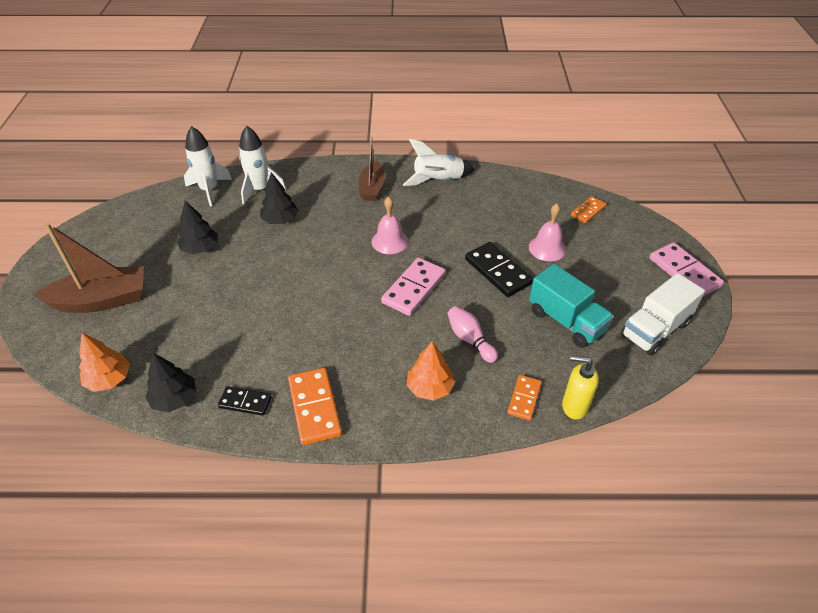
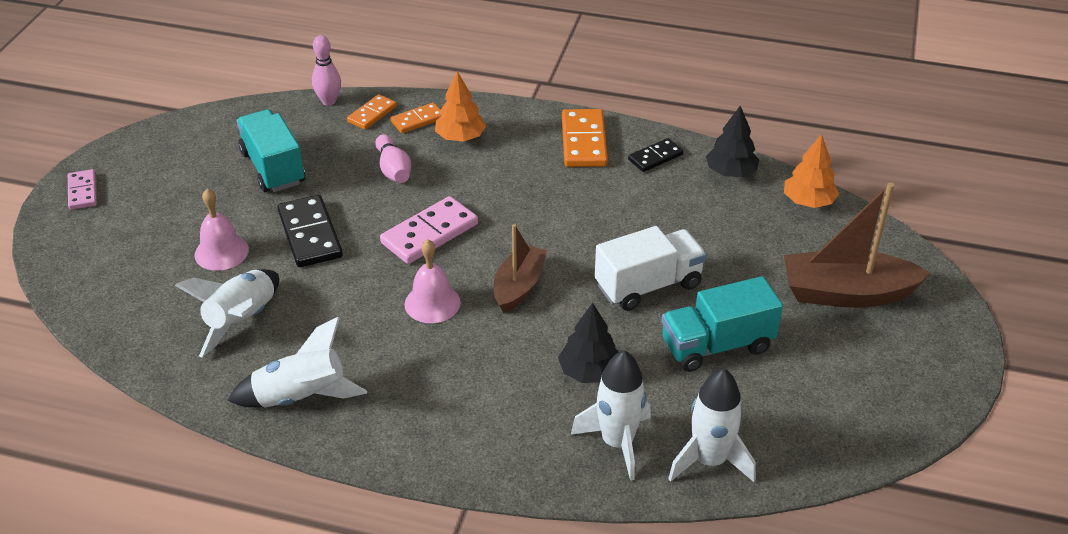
camera: 165 degrees left, 5 degrees down
black tree [177,200,218,254] -> turquoise truck [662,276,783,372]
black domino [218,386,272,416] -> black domino turned 60 degrees counterclockwise [628,138,683,172]
brown boat [359,136,386,201] -> brown boat moved to [494,224,547,313]
yellow soap dispenser [562,355,599,420] -> pink bowling pin [312,35,341,106]
orange domino [571,196,606,223] -> orange domino moved to [391,103,441,133]
white truck [621,273,705,356] -> white truck moved to [595,226,707,311]
pink domino [649,242,724,296] -> pink domino [68,169,97,210], size x0.60
none -> white rocket [175,269,279,358]

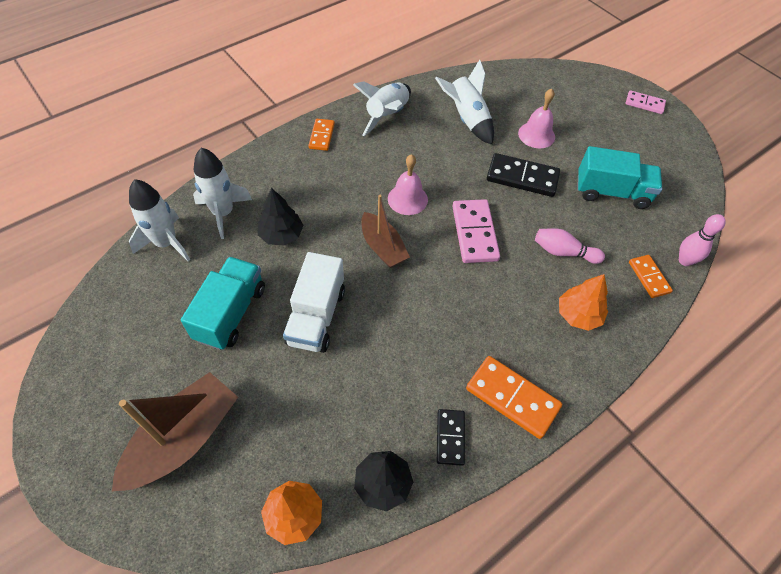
camera: 125 degrees right, 15 degrees up
orange domino [391,103,441,133] -> orange domino moved to [308,119,335,151]

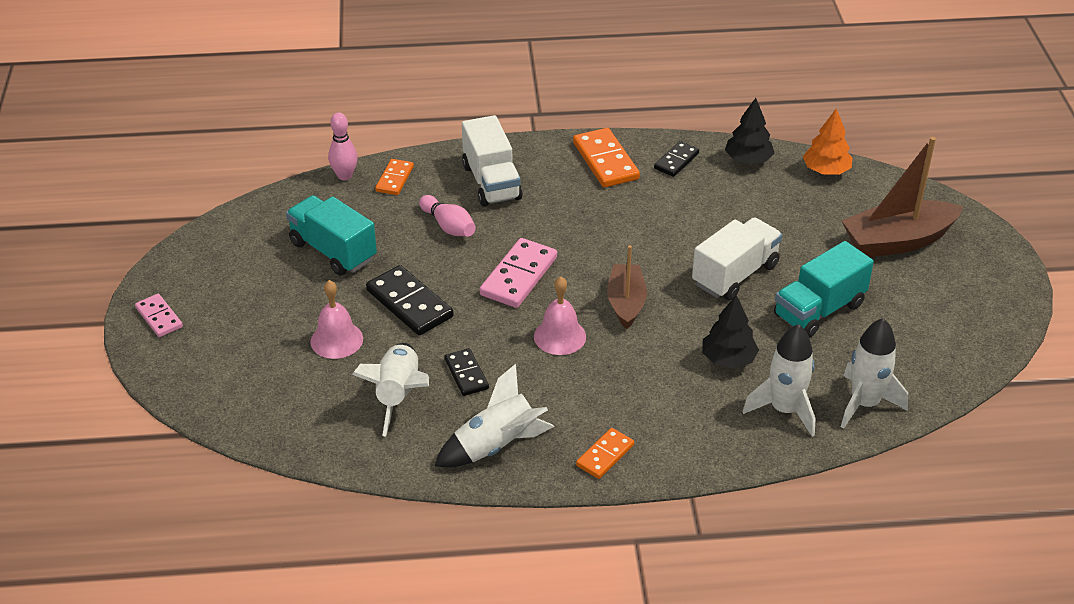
camera: 145 degrees left, 15 degrees down
orange tree [559,274,608,331] -> white truck [462,115,523,207]
none -> black domino [444,348,489,396]

